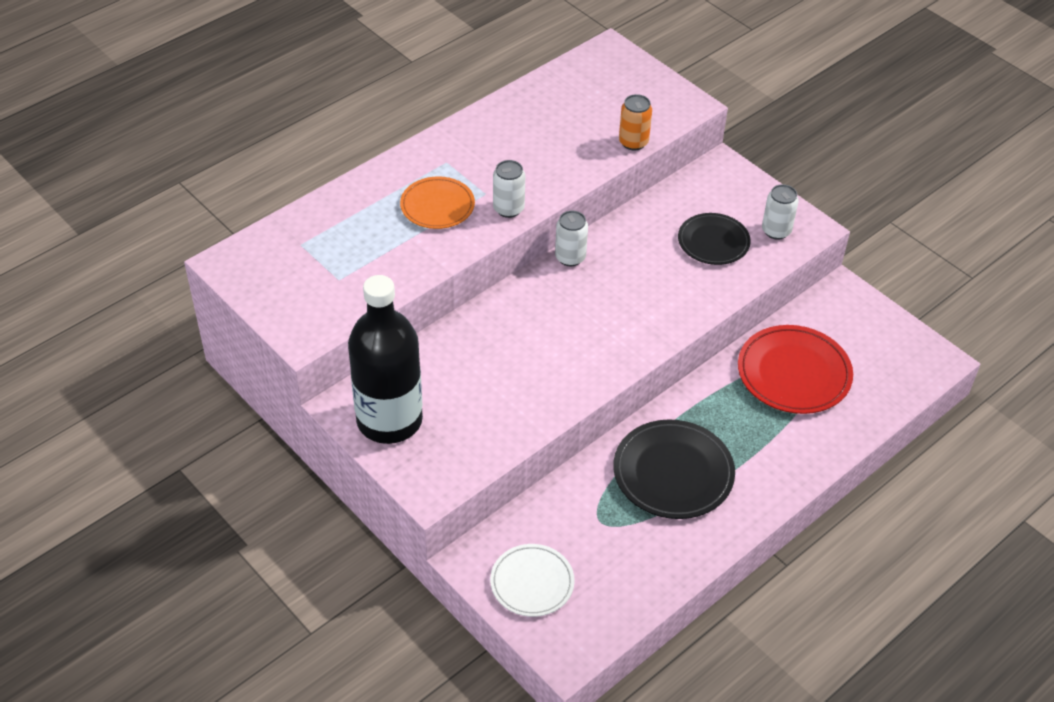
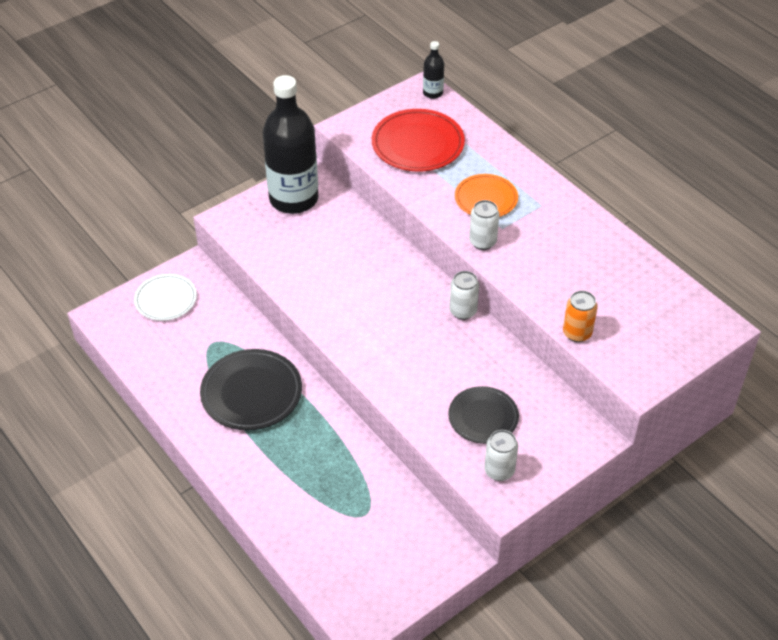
camera: 95 degrees right, 0 degrees up
red plate [738,325,853,414] -> red plate moved to [372,109,465,172]
none -> black bottle [423,41,444,99]

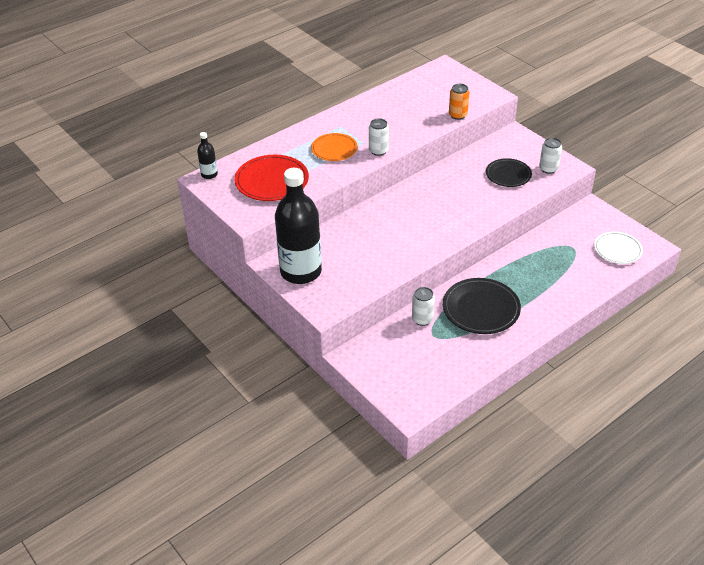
camera: 90 degrees left, 5 degrees down
white plate [134,274,197,321] -> white plate moved to [594,232,643,264]
white can [450,271,479,320] -> white can moved to [412,287,435,326]

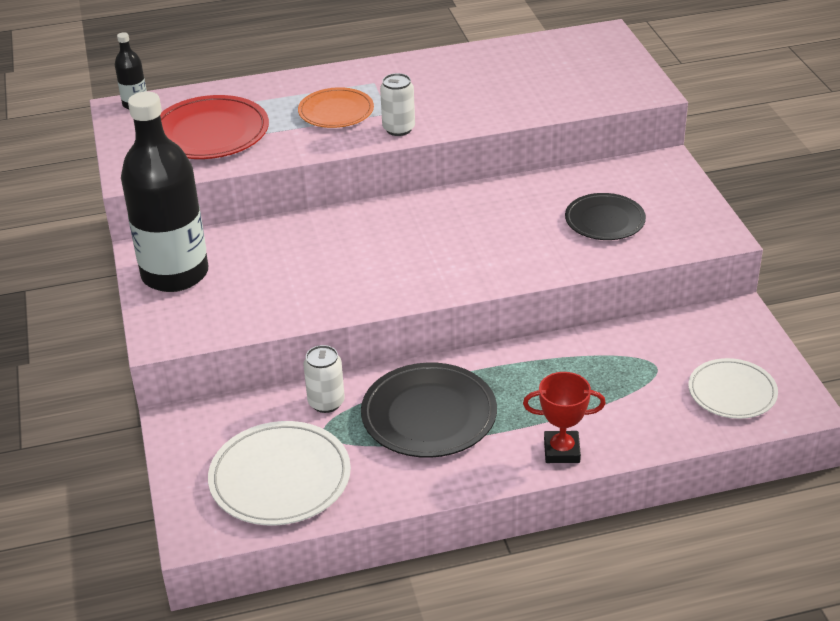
camera: 25 degrees right, 5 degrees down
orange can [449,84,469,120] -> none
white can [539,138,562,174] -> none
none -> white plate [208,421,351,525]
none -> red trophy [523,372,606,463]

